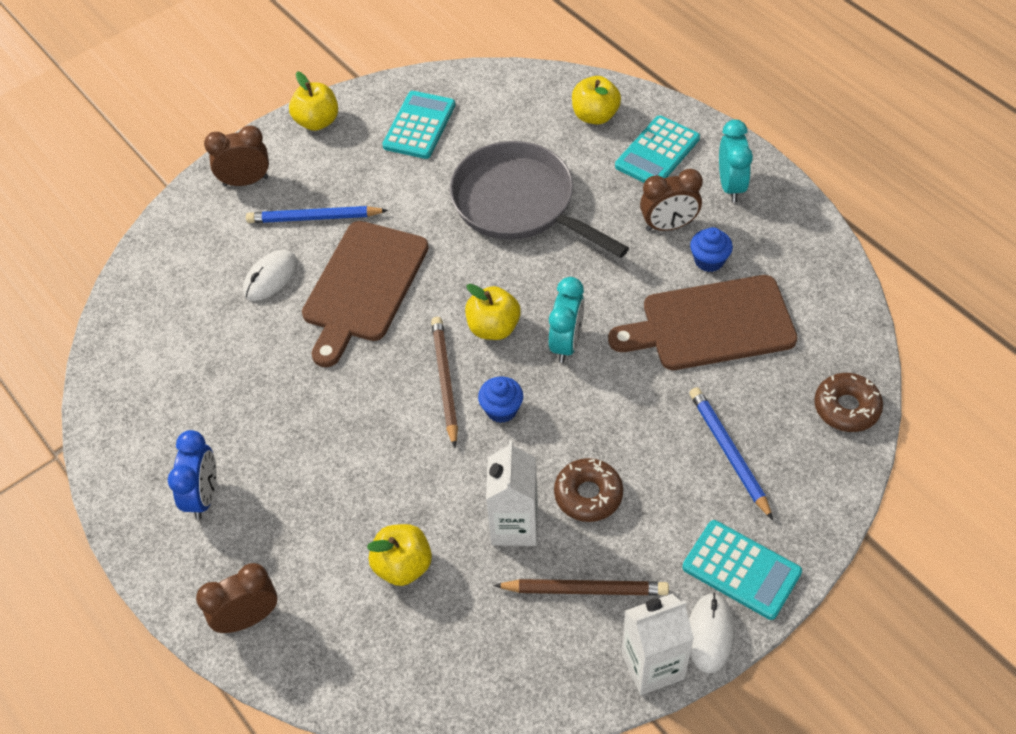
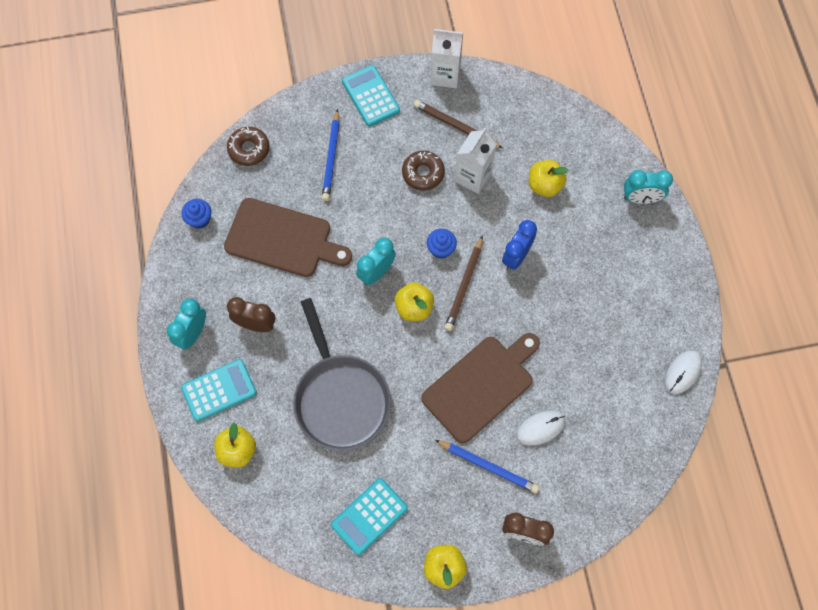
camera: 155 degrees left, 15 degrees up
blue clock [168,430,216,519] -> blue clock moved to [502,220,537,271]
brown clock [196,563,277,633] -> turquoise clock [624,170,673,204]
white mouse [689,593,734,673] -> white mouse moved to [665,350,702,394]
blue cupcake [690,227,733,272] -> blue cupcake moved to [181,199,211,229]

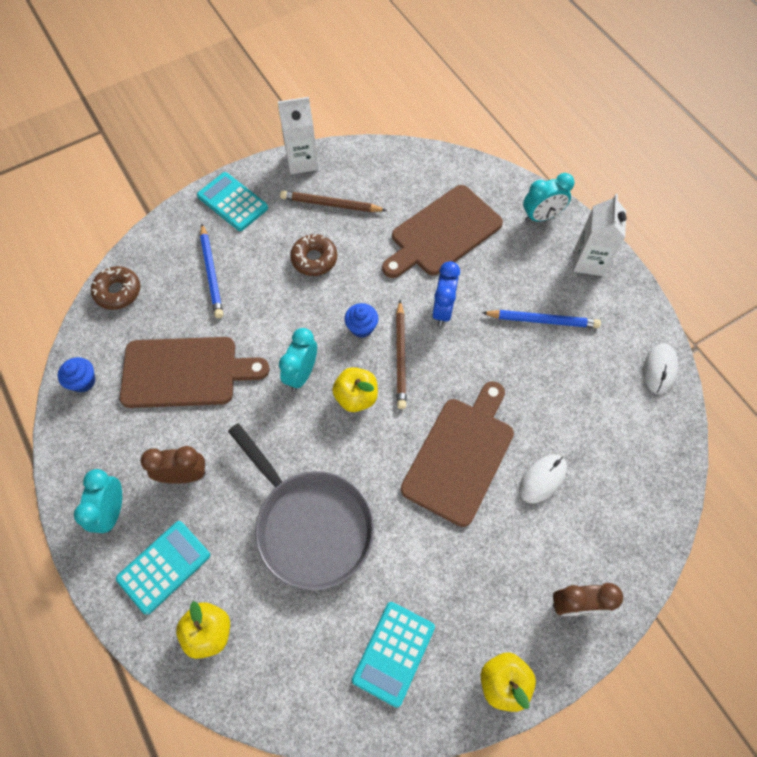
camera: 20 degrees left, 5 degrees down
blue pencil [435,440,539,493] -> blue pencil moved to [482,310,601,328]
white carton [455,128,497,194] -> white carton moved to [573,194,626,276]
yellow apple [529,160,568,197] -> brown cutting board [382,185,503,278]

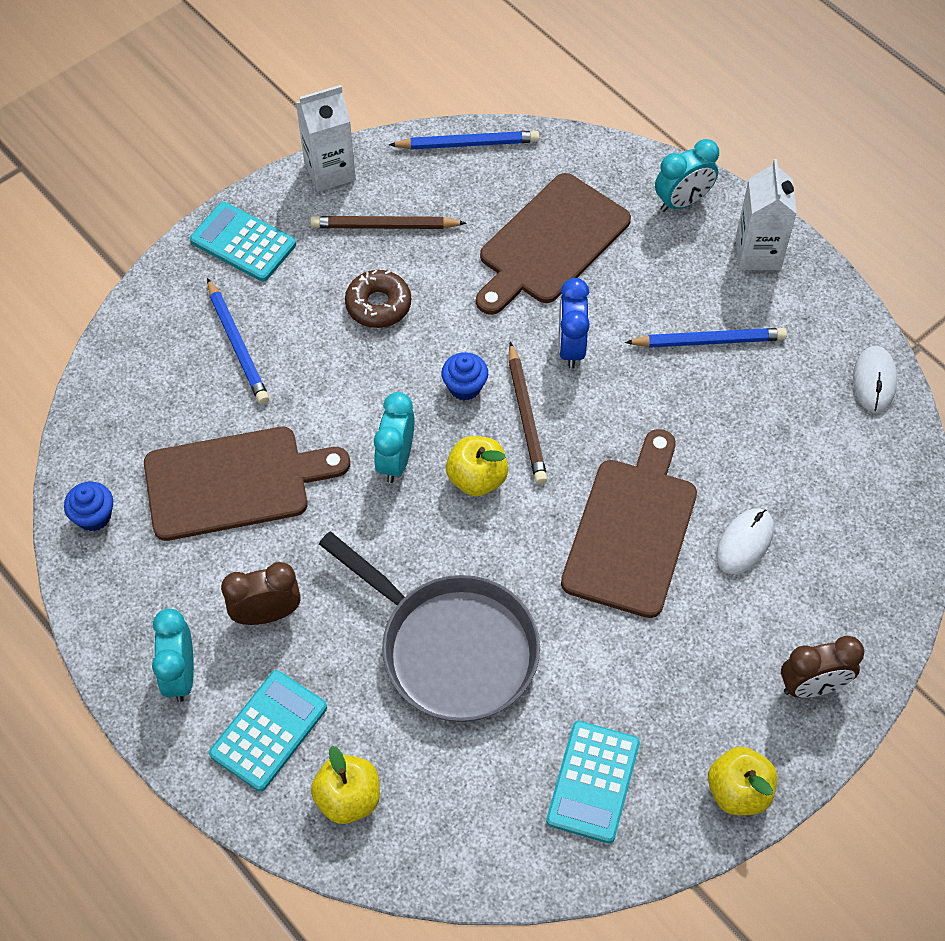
camera: 10 degrees left, 5 degrees down
brown donut [91,266,140,310] -> none
none -> blue pencil [389,131,540,150]

